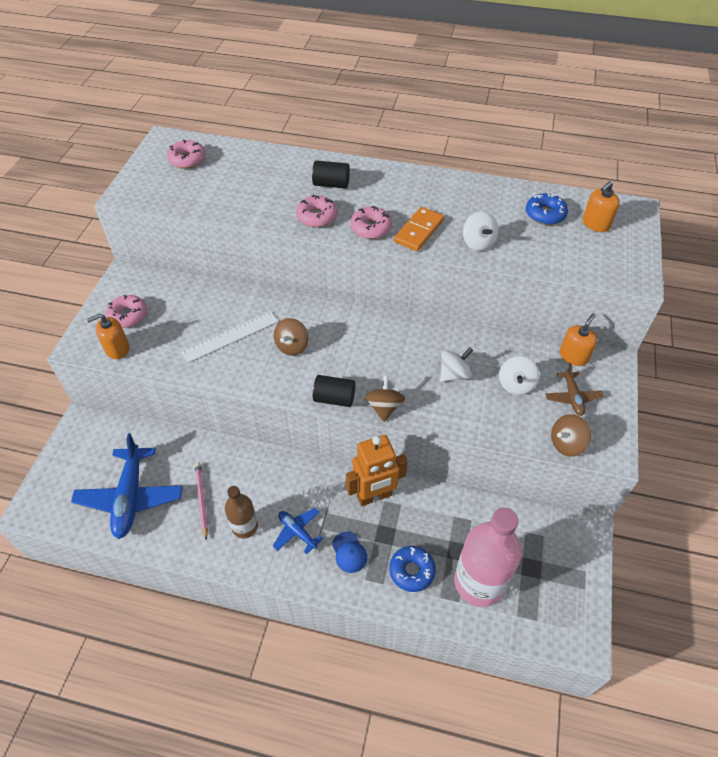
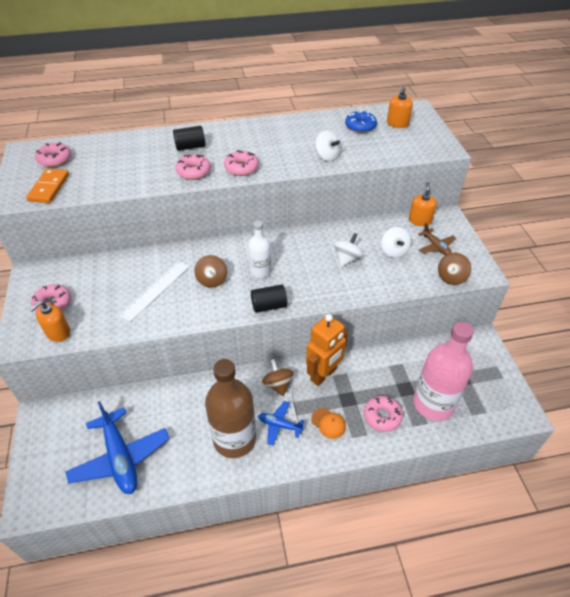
camera: 25 degrees left, 5 degrees down
pink pencil [195,462,208,540] -> none
brown bottle [225,486,258,538] -> brown bottle [205,359,256,458], size x1.82
blue cap [332,532,367,573] -> orange cap [311,408,346,439]
brown spinning top [365,375,405,422] -> brown spinning top moved to [262,359,294,396]
blue donut [389,546,436,592] -> pink donut [364,396,403,432]
orange domino [394,207,444,251] -> orange domino moved to [26,169,69,203]
none -> white bottle [248,220,271,278]

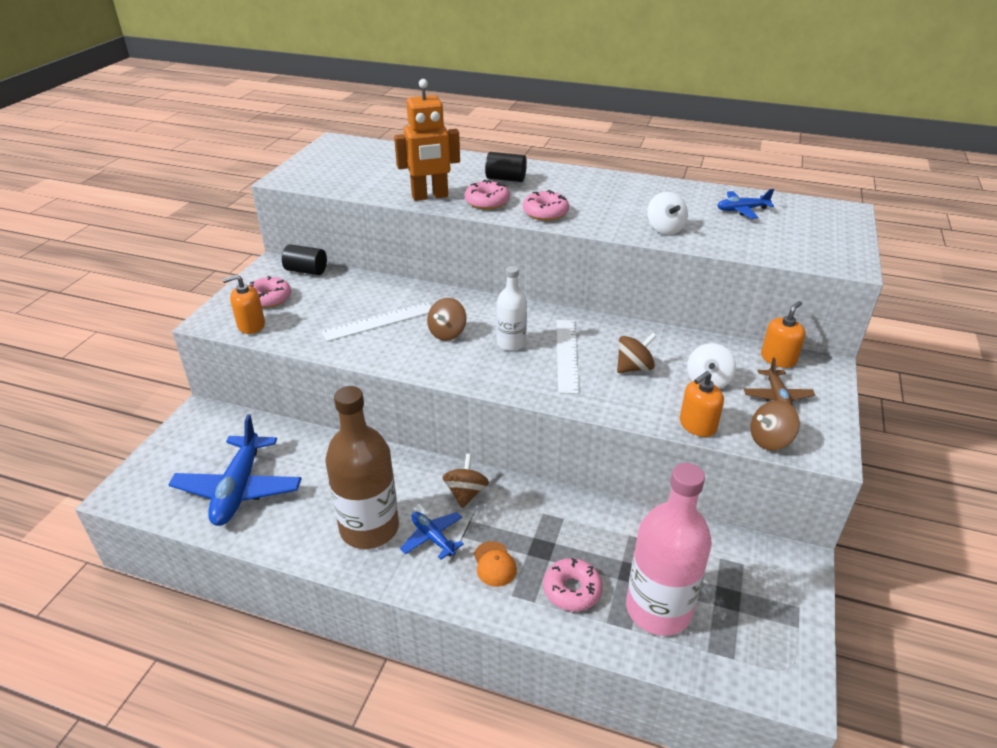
camera: 30 degrees right, 10 degrees down
orange domino [26,169,69,203] -> none
pink donut [35,142,71,167] -> none
black cylinder [251,284,287,313] -> black cylinder moved to [282,244,327,275]
orange robot [306,314,348,386] -> orange robot moved to [394,79,460,201]
white spinning top [334,233,363,267] -> brown spinning top [617,333,657,373]
blue donut [345,110,377,133] -> blue plane [717,189,774,219]
orange soap dispenser [387,87,413,128] -> orange soap dispenser moved to [680,371,724,437]
none -> white ruler [556,320,579,394]

